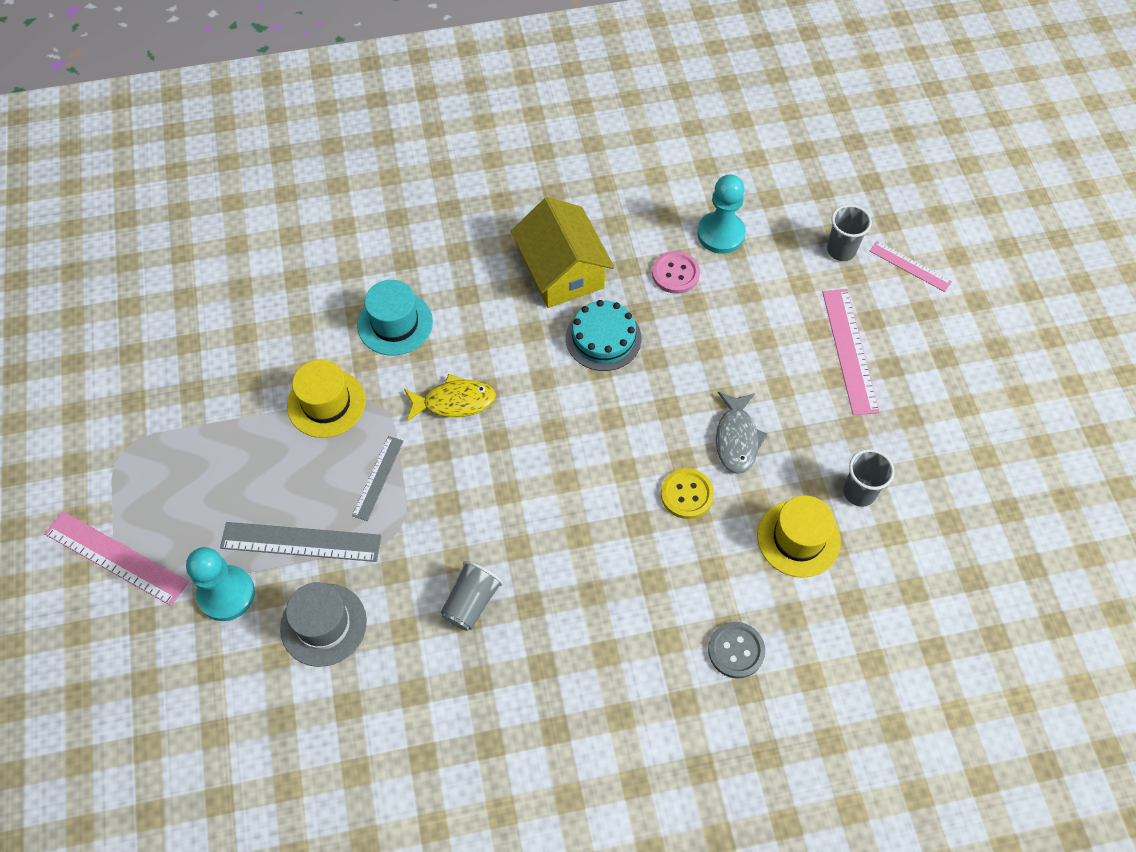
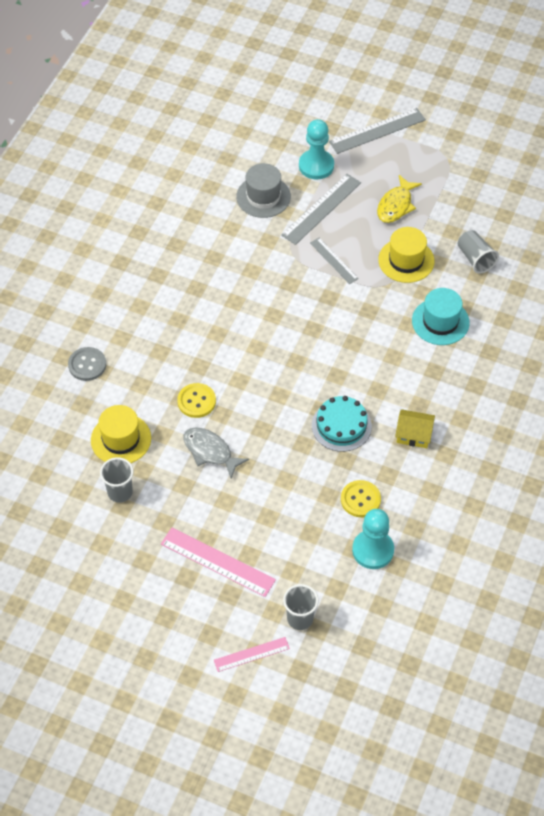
camera: 125 degrees right, 5 degrees down
pink ruler [44,511,189,606] -> grey ruler [329,108,426,154]
yellow fish [404,374,496,422] -> yellow fish moved to [377,175,422,223]
grey cup [441,561,503,631] -> grey cup moved to [458,230,499,273]
yellow house [511,197,614,308] -> yellow house [395,409,435,448], size x0.53
pink button [652,251,700,294] -> yellow button [341,480,381,517]

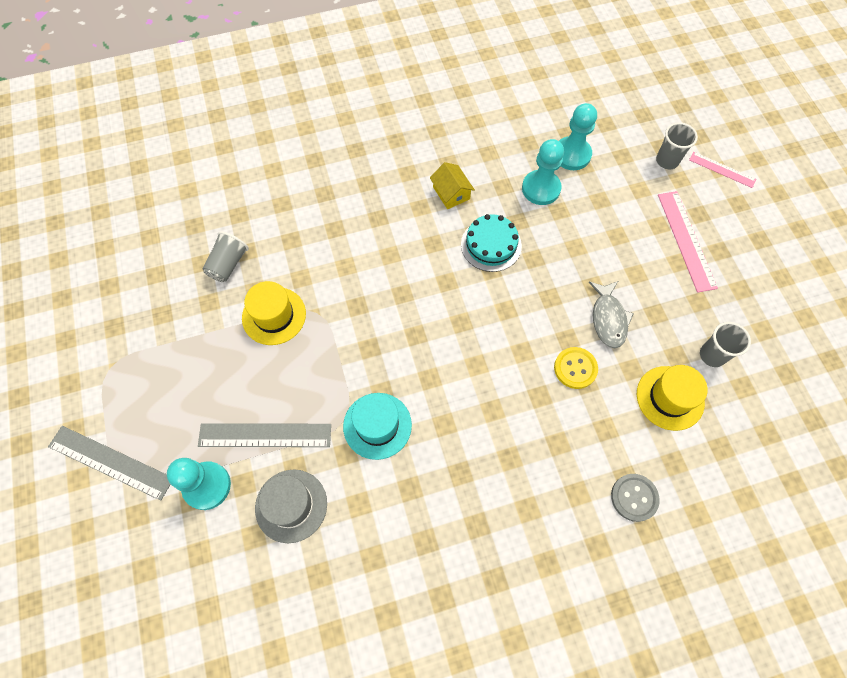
camera: 130 degrees left, 10 degrees up
grey ruler [310,238,359,284] -> none
yellow button [341,480,381,517] -> turquoise pawn [522,139,564,205]
yellow fish [377,175,422,223] -> none
turquoise hat [412,288,470,345] -> turquoise hat moved to [343,393,412,460]

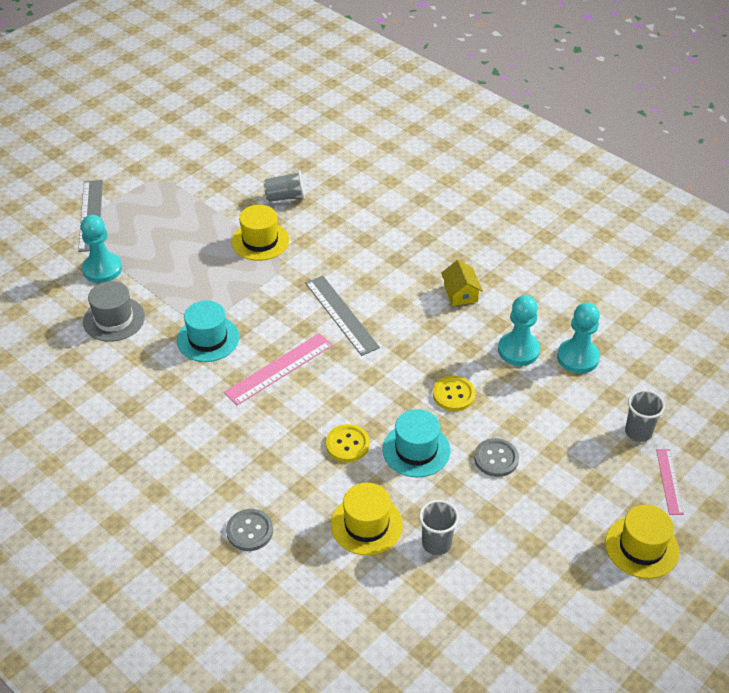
camera: 60 degrees right, 20 degrees down
grey ruler [198,423,331,447] -> grey ruler moved to [305,276,380,356]
yellow house [430,162,475,209] -> yellow house turned 45 degrees counterclockwise [441,260,483,306]
turquoise cake [461,214,522,272] -> none
grey fish [589,281,634,348] -> turquoise hat [382,409,450,478]
pink ruler [658,191,718,293] -> pink ruler moved to [224,333,333,406]
none -> yellow button [433,376,475,411]
none -> grey button [474,438,519,477]
none -> yellow hat [605,505,679,579]

